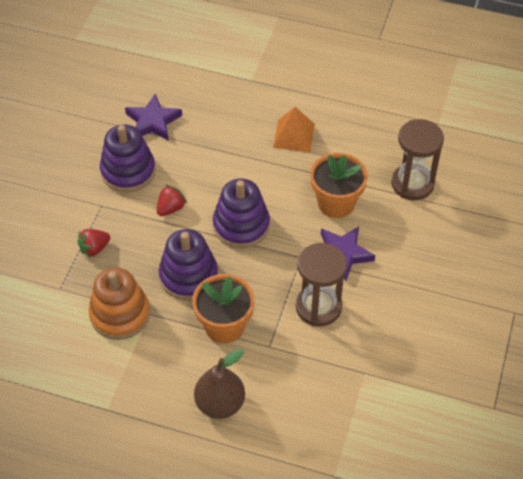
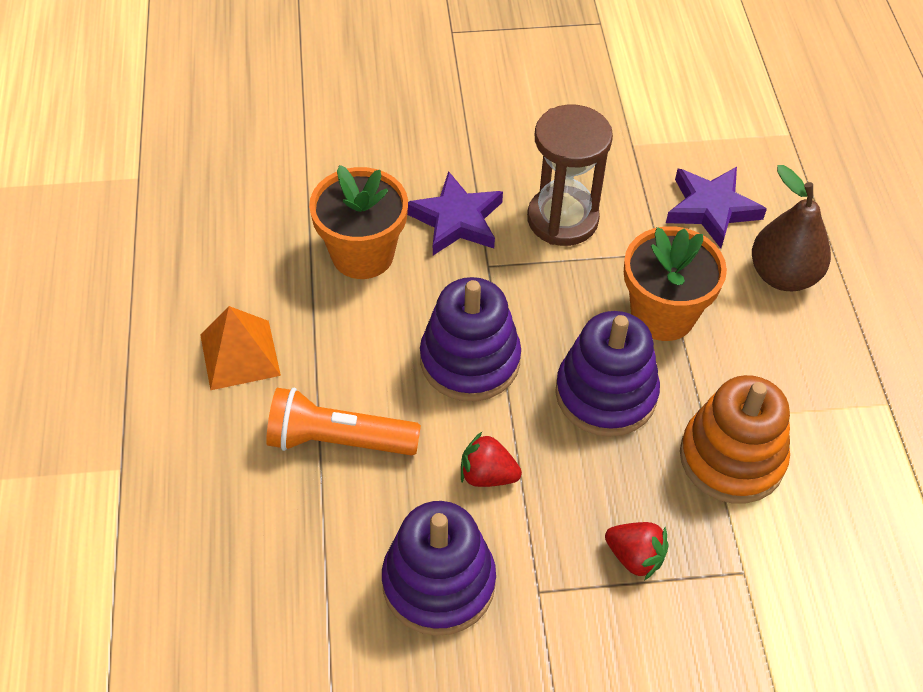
camera: 115 degrees left, 0 degrees up
purple star [125,94,182,141] -> purple star moved to [666,167,767,248]
brown hourglass [391,119,444,200] -> none
none -> orange flashlight [266,388,421,456]

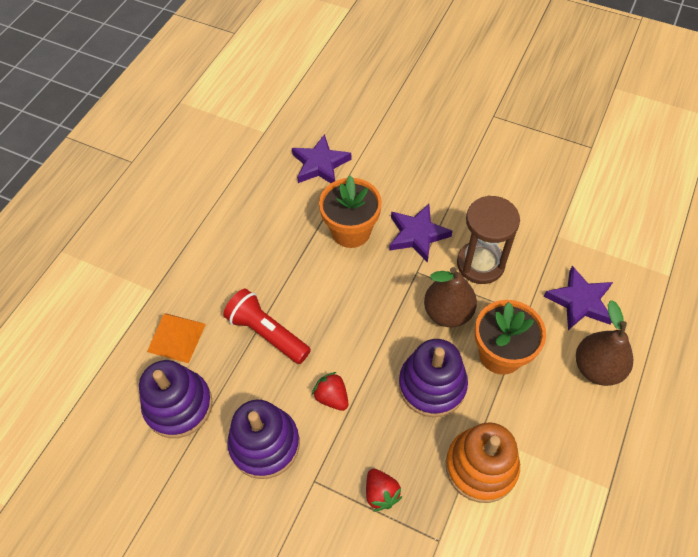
camera: 35 degrees right, 5 degrees up
orange pyramid [200,306,281,390] -> orange pyramid moved to [147,313,206,363]
orange flashlight [266,388,421,456] -> red flashlight [223,289,311,364]
purple stacking toy [420,277,521,401] -> purple stacking toy moved to [139,360,213,438]
none -> purple star [292,134,352,183]
none -> brown pear [424,267,477,327]

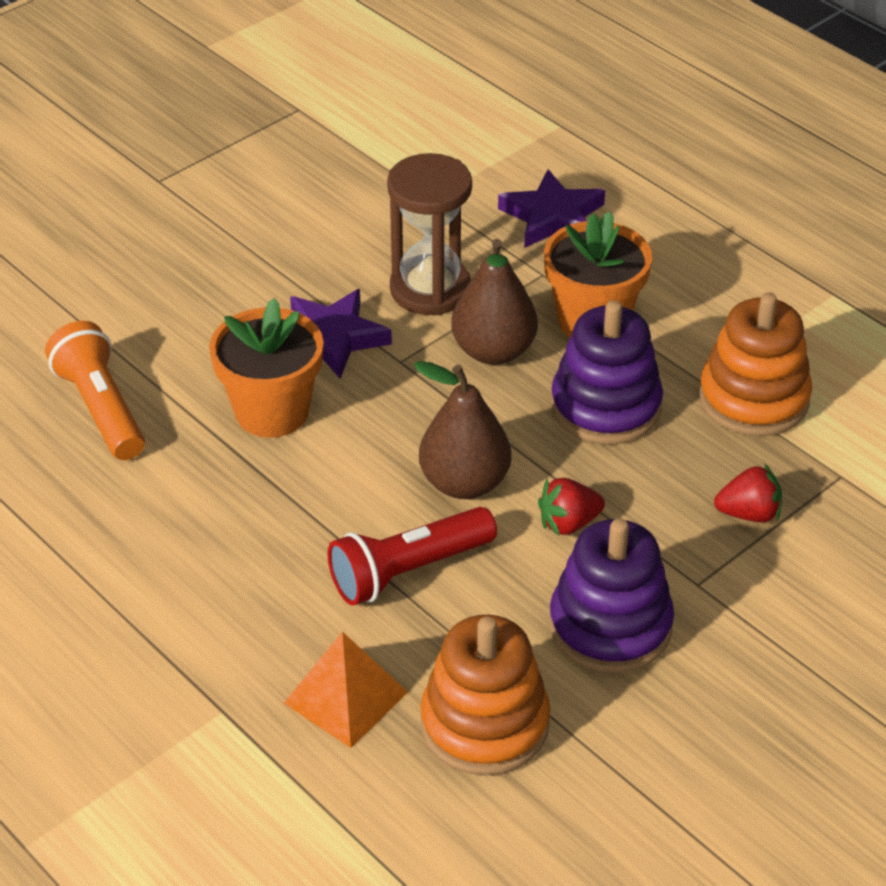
camera: 70 degrees left, 15 degrees down
purple stacking toy [139,360,213,438] -> orange stacking toy [421,615,550,775]
purple star [292,134,352,183] -> orange flashlight [45,321,145,460]
brown pear [576,300,633,386] -> brown pear moved to [414,361,511,499]

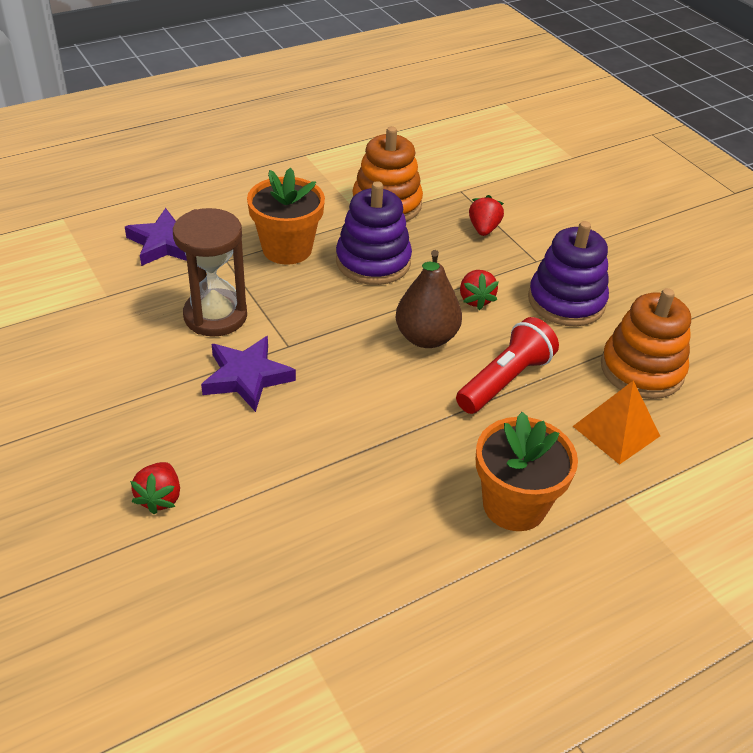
camera: 80 degrees left, 0 degrees up
orange flashlight [45,321,145,460] -> none
orange flower pot [209,298,324,438] -> orange flower pot moved to [476,412,578,531]
red flashlight [328,507,497,605] -> red flashlight turned 120 degrees counterclockwise [456,317,559,414]
brown pear [451,239,538,365] -> none
none -> red strawberry [130,462,180,514]

